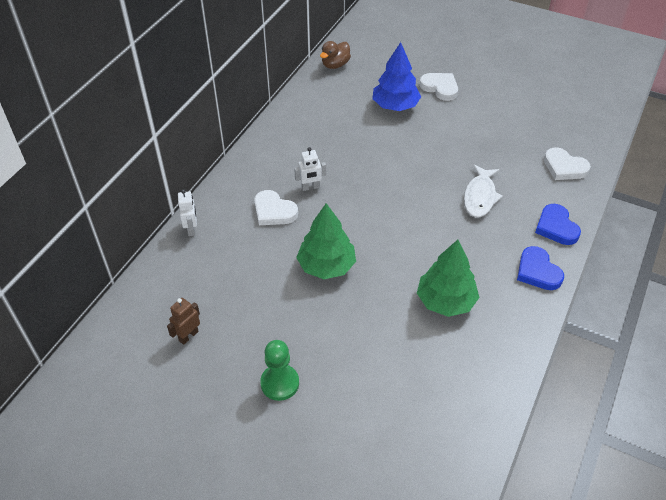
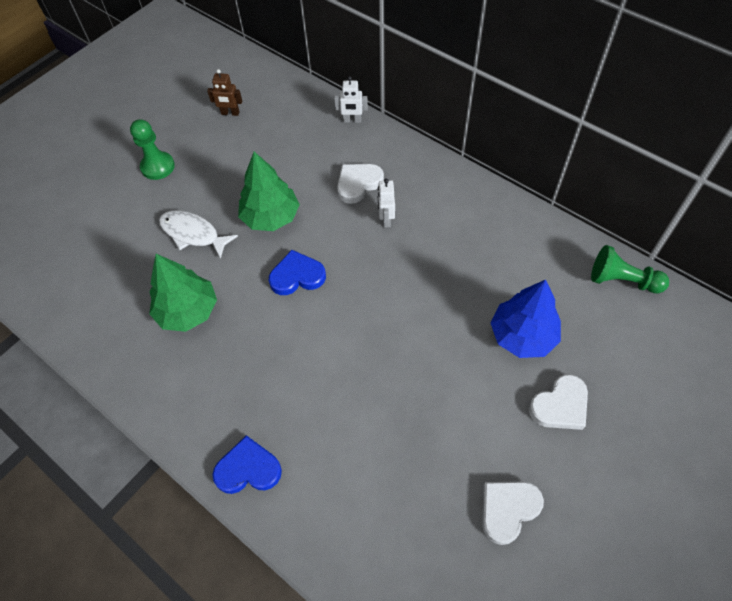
camera: 105 degrees right, 10 degrees up
brown robot [167,298,200,345] -> brown robot turned 135 degrees clockwise [207,69,242,116]
brown duck [320,41,351,69] -> green pawn [591,245,669,293]
white fish [464,164,503,217] -> white fish moved to [159,210,238,259]
blue heart [517,246,564,290] -> blue heart moved to [269,250,326,295]
white heart [544,148,591,180] -> white heart moved to [482,481,544,545]

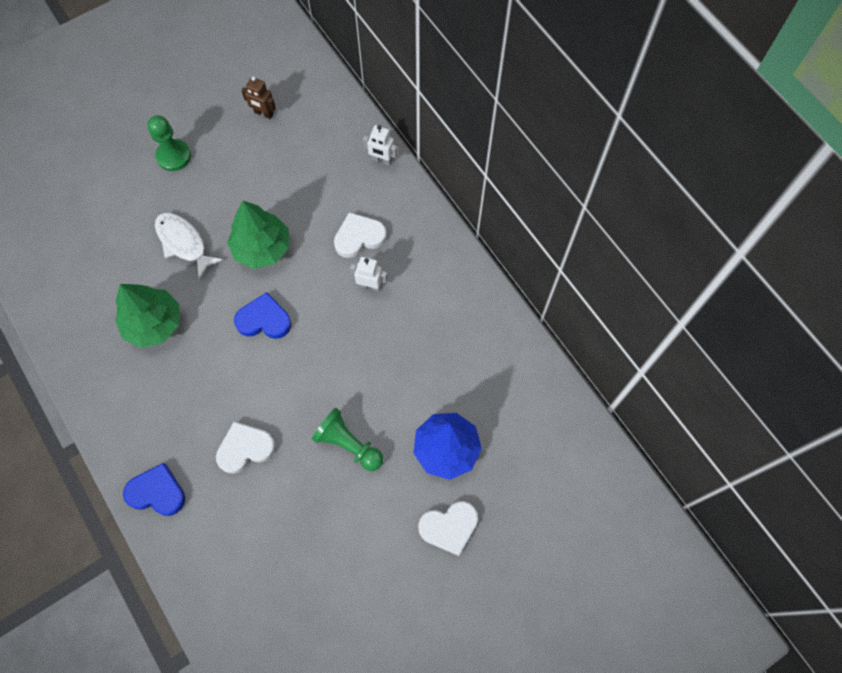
camera: 15 degrees right, 10 degrees up
white robot [378,179,395,228] -> white robot turned 90 degrees clockwise [350,257,388,291]
white heart [482,481,544,545] -> white heart moved to [216,421,276,474]
green pawn [591,245,669,293] -> green pawn moved to [312,408,383,471]

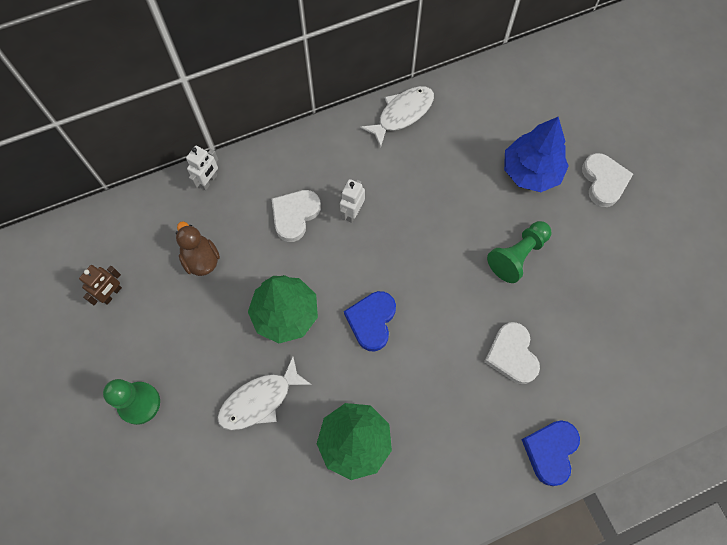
camera: 80 degrees left, 0 degrees up
white heart [334,212,387,258] -> white heart turned 45 degrees clockwise [272,190,321,242]
none -> brown duck [176,221,220,276]
none -> white fish [360,86,434,147]

